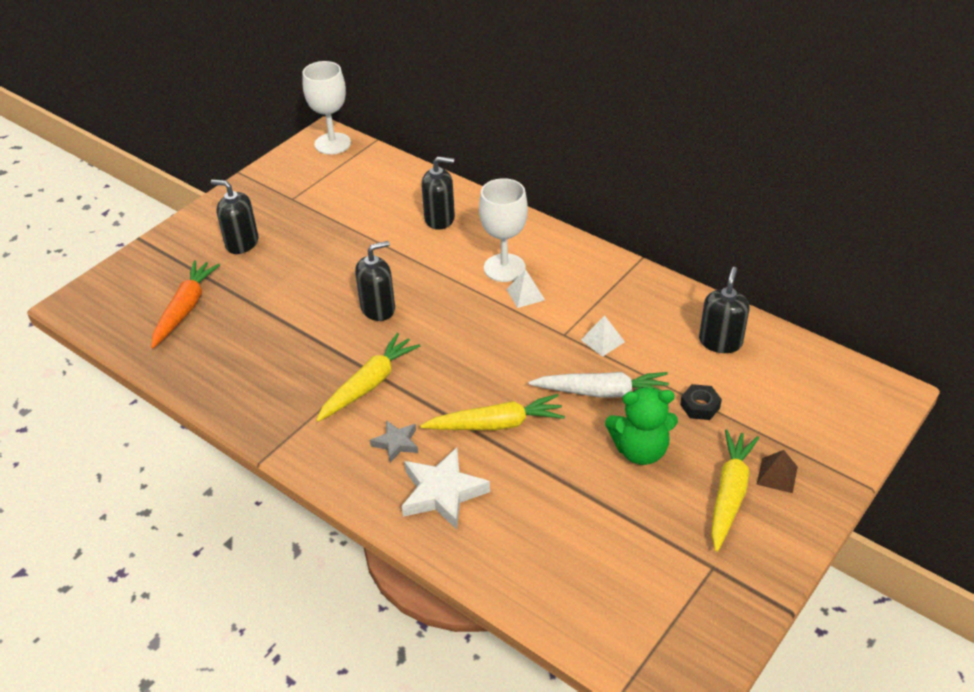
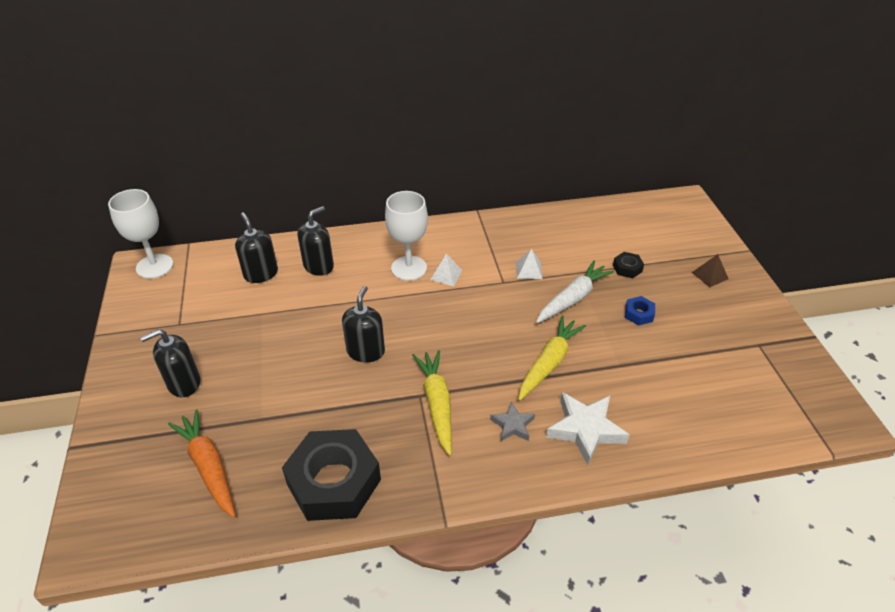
camera: 50 degrees left, 0 degrees up
green teddy bear [605,387,678,465] -> blue nut [625,296,655,326]
black soap dispenser [699,267,749,353] -> black soap dispenser moved to [235,212,278,283]
yellow carrot [711,429,759,552] -> none
none -> black nut [282,429,381,521]

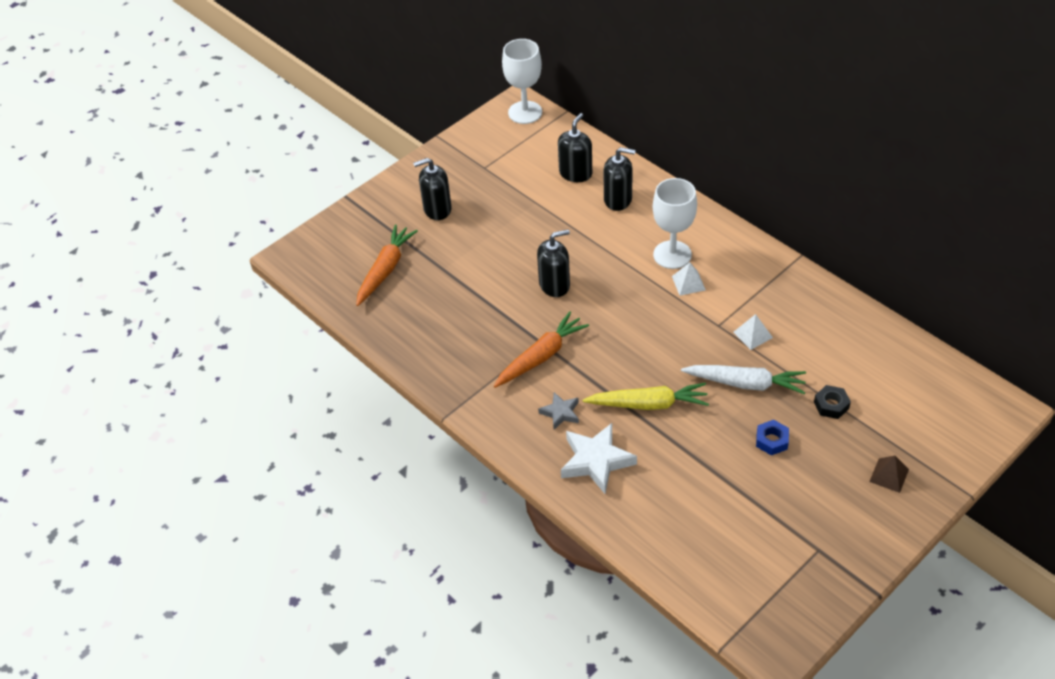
camera: 60 degrees right, 5 degrees up
black soap dispenser [141,329,200,397] -> black soap dispenser turned 45 degrees counterclockwise [413,158,452,220]
black nut [282,429,381,521] -> none
yellow carrot [412,350,452,456] -> orange carrot [494,312,589,388]

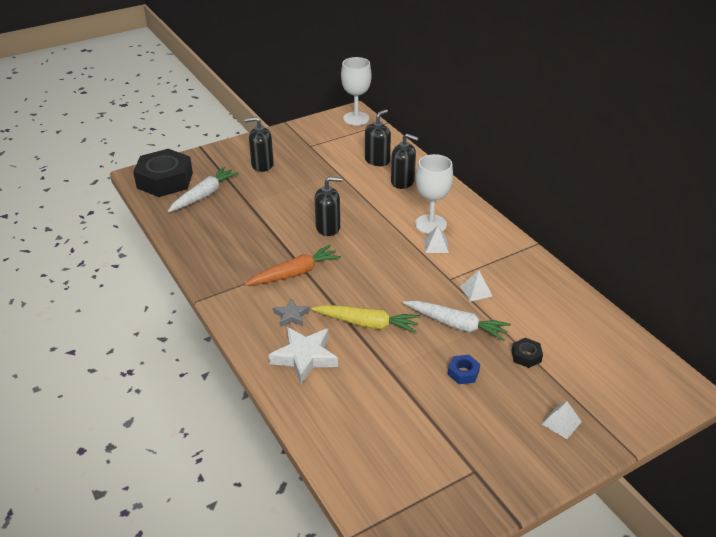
camera: 10 degrees right, 10 degrees down
orange carrot [356,225,418,306] -> white carrot [168,167,239,212]
brown pyramid [869,456,909,493] -> white pyramid [542,401,582,439]
none -> black nut [133,149,193,197]

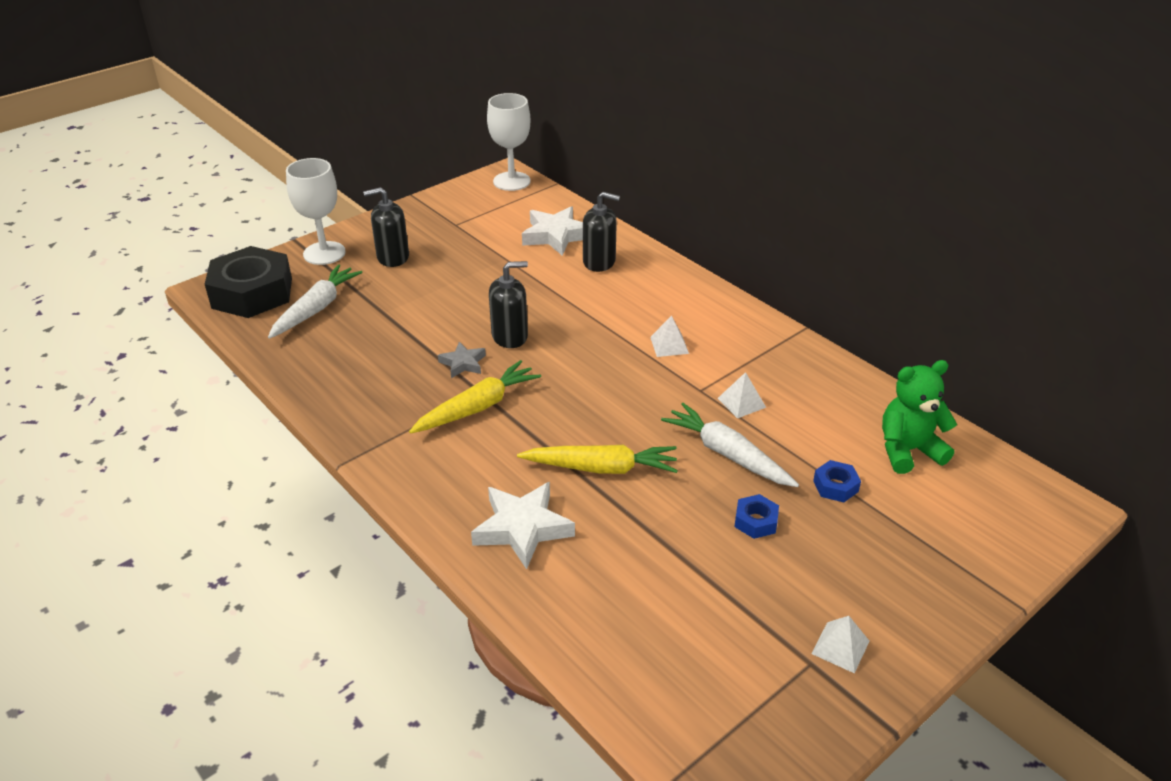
camera: 10 degrees left, 0 degrees up
orange carrot [245,245,341,286] -> yellow carrot [409,360,541,434]
grey star [273,298,310,327] -> grey star moved to [438,342,486,378]
black soap dispenser [365,109,391,166] -> white star [522,206,583,256]
white carrot [403,301,511,341] -> white carrot turned 150 degrees counterclockwise [661,403,799,487]
white goblet [415,154,453,234] -> white goblet moved to [286,158,346,265]
black nut [511,338,543,368] -> blue nut [813,460,861,502]
white pyramid [542,401,582,439] -> white pyramid moved to [811,616,869,673]
none -> green teddy bear [882,360,957,474]

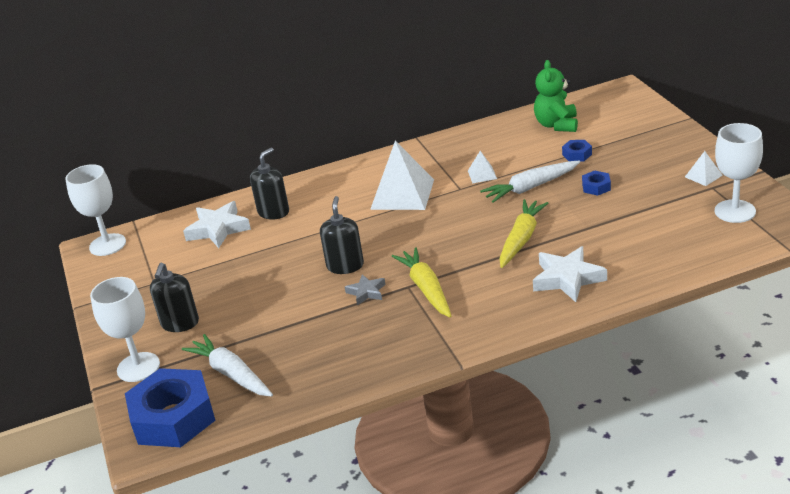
camera: 65 degrees left, 5 degrees down
black nut [205,246,292,318] -> blue nut [125,368,215,447]
white pyramid [650,315,689,357] -> white pyramid [370,141,434,210], size x2.17
none -> white goblet [715,123,763,223]

